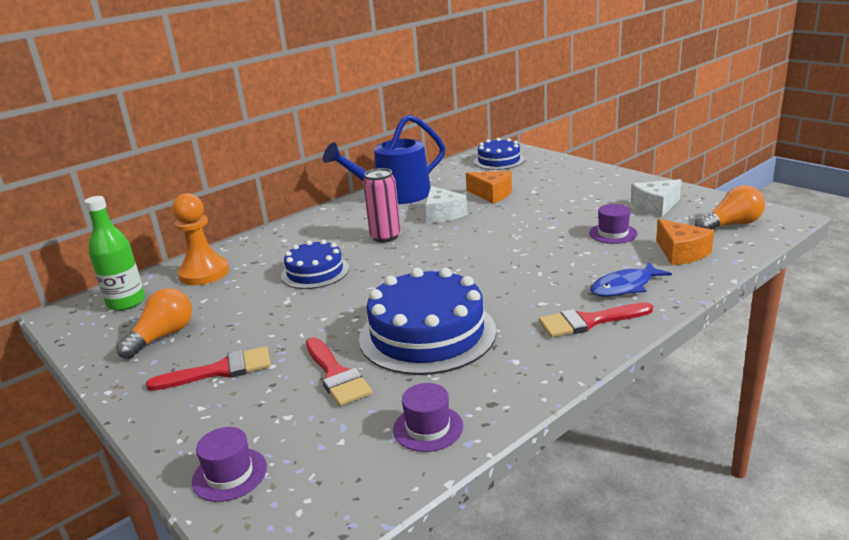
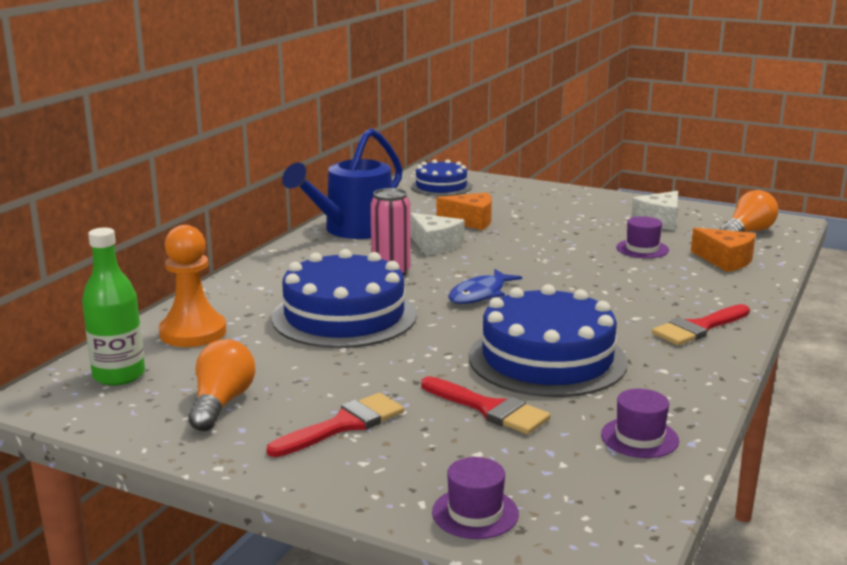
camera: 25 degrees left, 5 degrees down
blue cake [281,240,349,289] -> blue cake [272,249,417,348], size x1.69
blue fish [590,262,672,297] -> blue fish moved to [448,269,522,304]

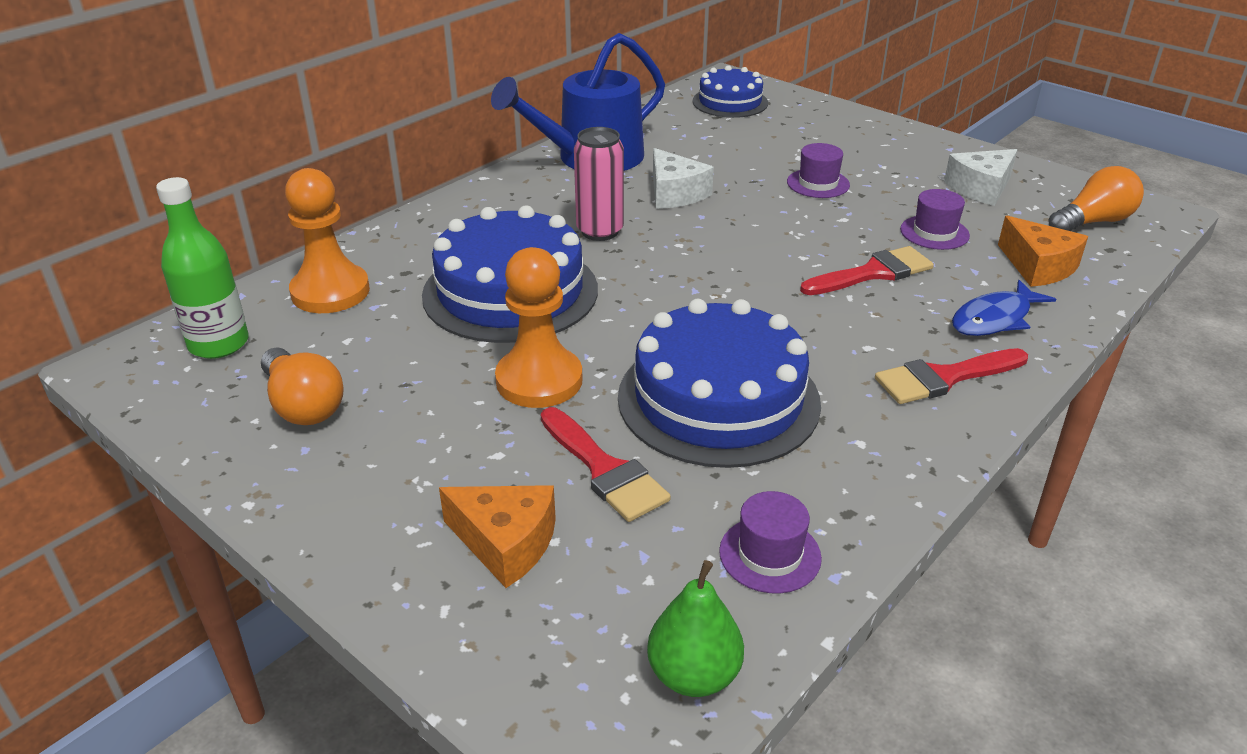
camera: 15 degrees right, 15 degrees up
orange light bulb [188,339,255,431] -> orange light bulb turned 120 degrees clockwise [261,347,344,425]
red brush [266,393,404,457] -> red brush moved to [800,246,934,295]
purple hat [432,457,519,539] -> purple hat moved to [787,143,850,198]
orange cheese [436,192,492,230] -> orange cheese moved to [439,485,556,588]
blue fish [448,269,522,304] -> blue fish moved to [952,280,1056,336]
none -> orange pawn [495,247,583,408]
none -> green pear [647,560,744,697]

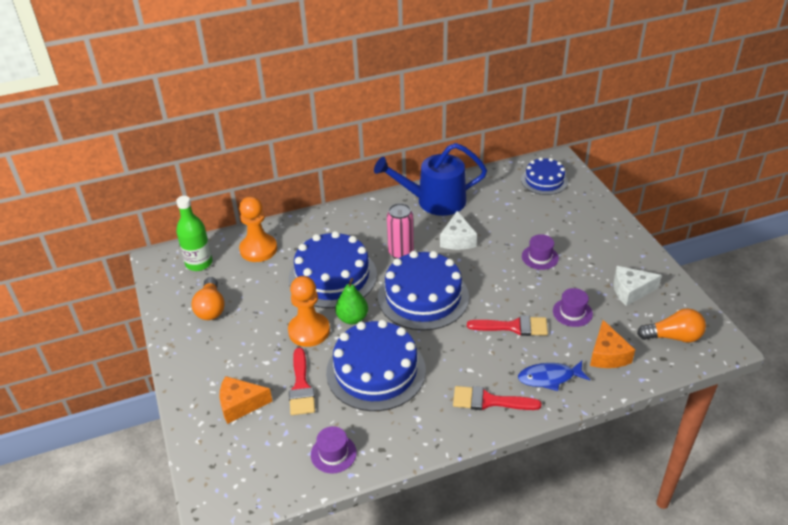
camera: 30 degrees right, 5 degrees up
orange cheese [439,485,556,588] -> orange cheese turned 120 degrees clockwise [219,376,272,424]
green pear [647,560,744,697] -> green pear moved to [335,278,368,324]
none -> blue cake [378,251,469,331]

